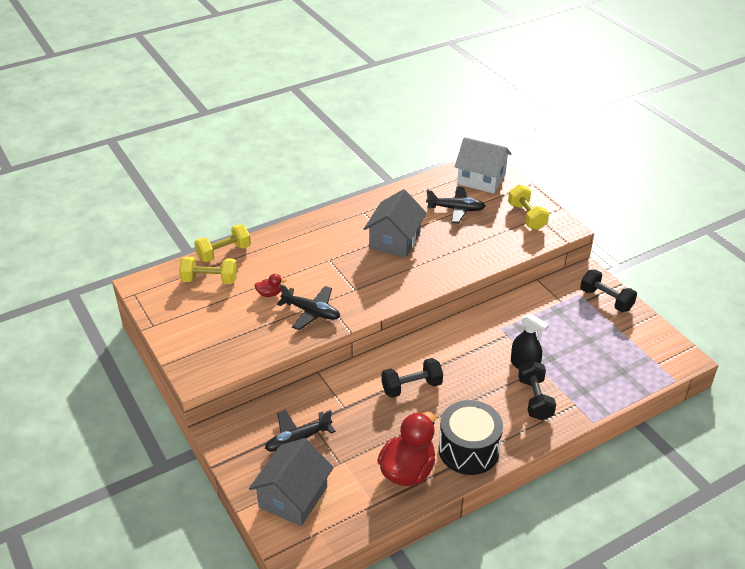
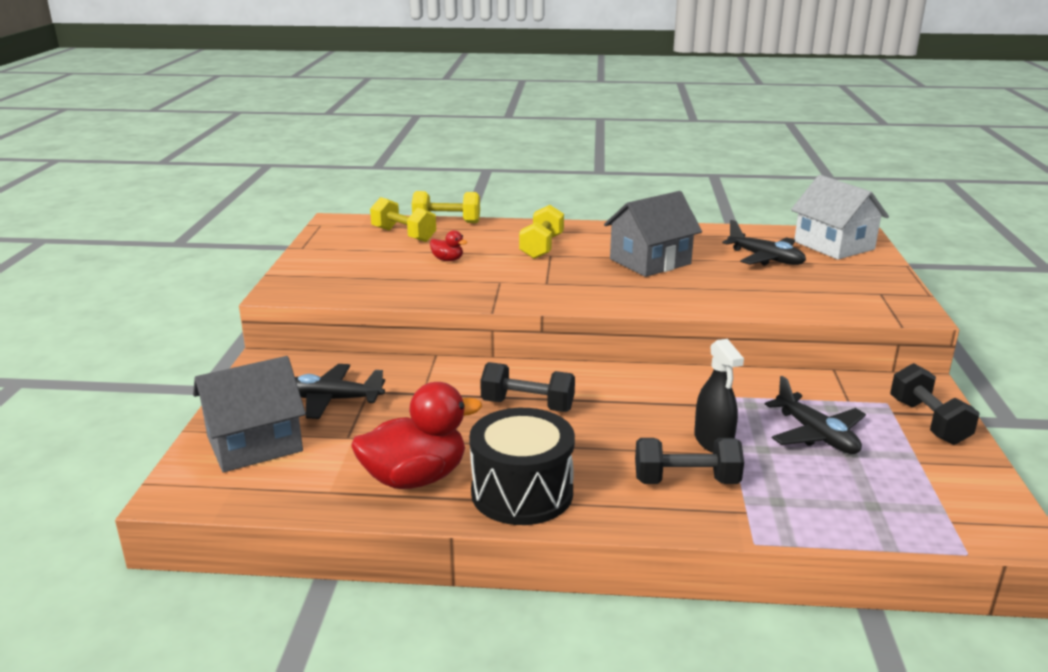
camera: 35 degrees right, 15 degrees down
black plane [277,284,340,330] -> black plane moved to [765,376,866,454]
yellow dumbbell [508,185,549,230] -> yellow dumbbell moved to [519,205,564,259]
black dumbbell [518,360,556,420] -> black dumbbell turned 60 degrees clockwise [635,438,744,484]

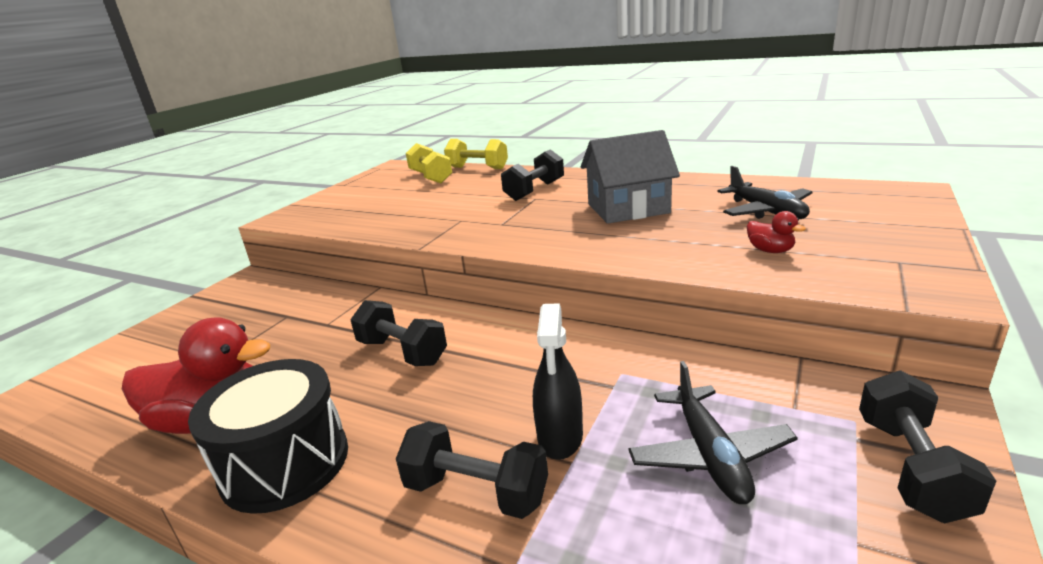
camera: 25 degrees right, 0 degrees up
grey house [193,356,306,472] -> none
black plane [295,364,385,419] -> none
red duck [430,230,467,261] -> red duck moved to [747,211,806,253]
yellow dumbbell [519,205,564,259] -> black dumbbell [501,149,564,201]
white house [791,175,889,260] -> none

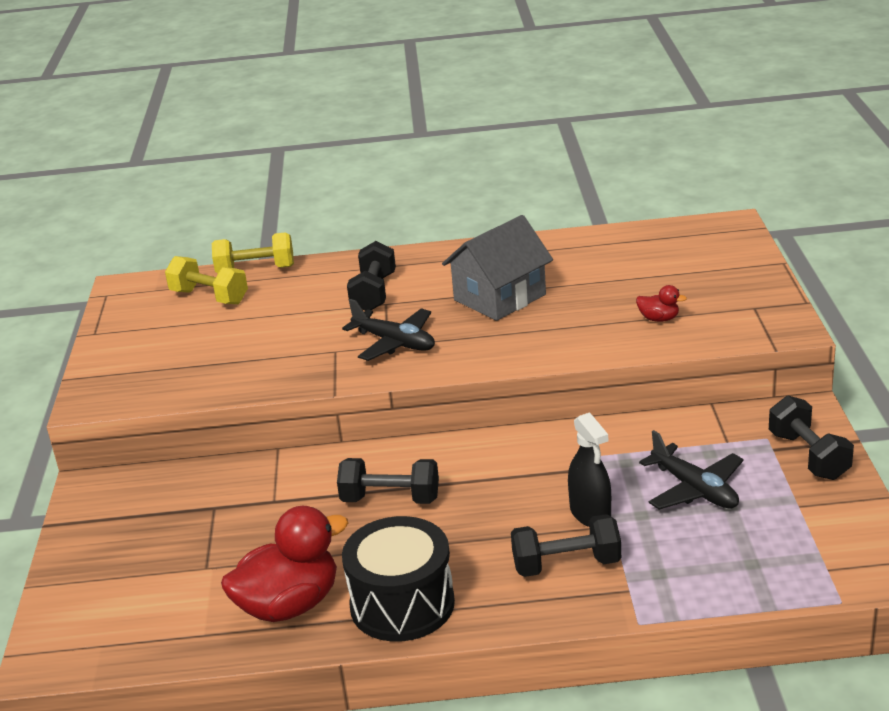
camera: 30 degrees left, 5 degrees up
black plane [717,166,813,219] -> black plane moved to [342,299,435,361]

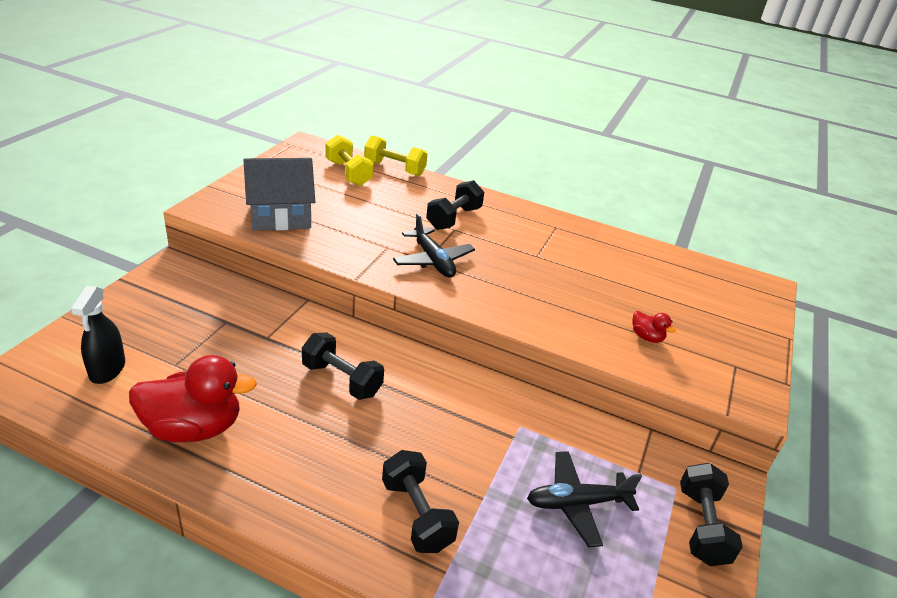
camera: 20 degrees right, 5 degrees up
black drum [342,516,455,642] -> none
grey house [442,215,553,321] -> grey house moved to [244,158,315,231]
black dumbbell [511,514,621,577] -> black dumbbell turned 45 degrees clockwise [382,450,459,553]
black spray bottle [568,412,611,527] -> black spray bottle moved to [71,286,125,384]
black plane [639,430,744,510] -> black plane turned 90 degrees clockwise [527,451,642,547]

